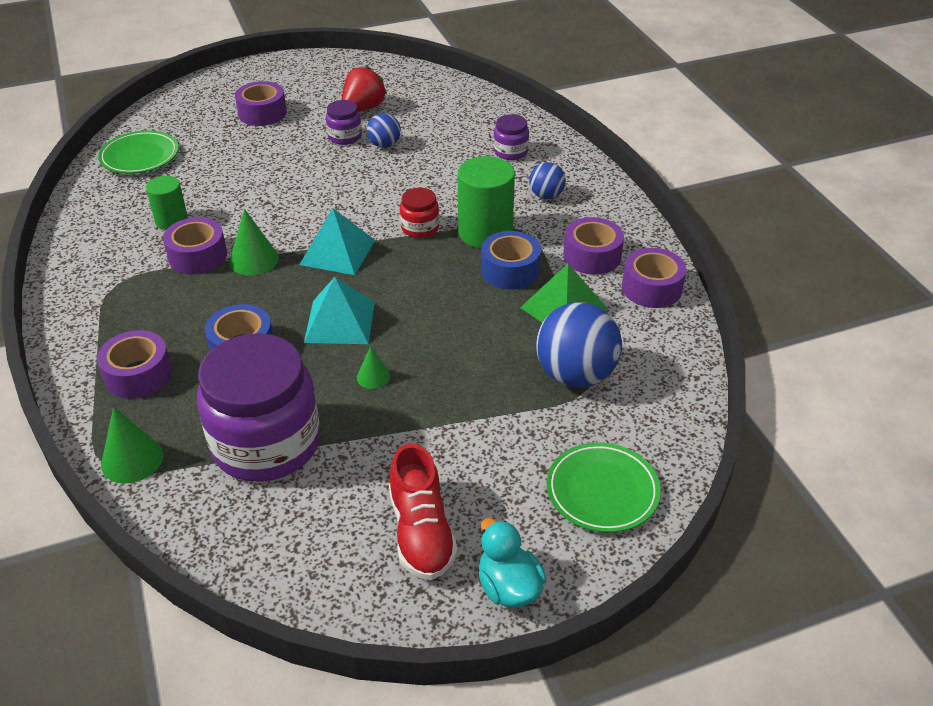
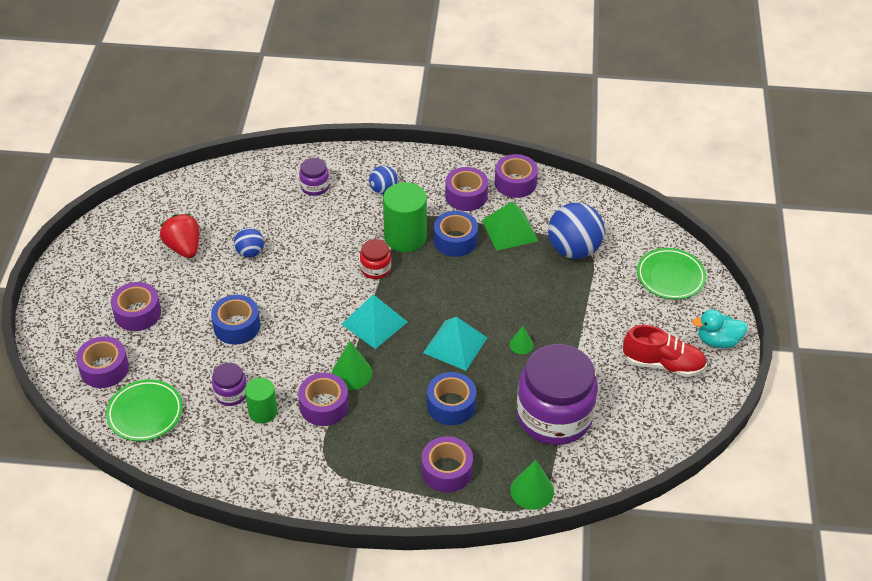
camera: 65 degrees left, 5 degrees up
purple jar [326,100,362,145] -> purple jar moved to [212,363,247,406]
none -> purple tape [76,336,129,388]
none -> blue tape [211,295,260,345]

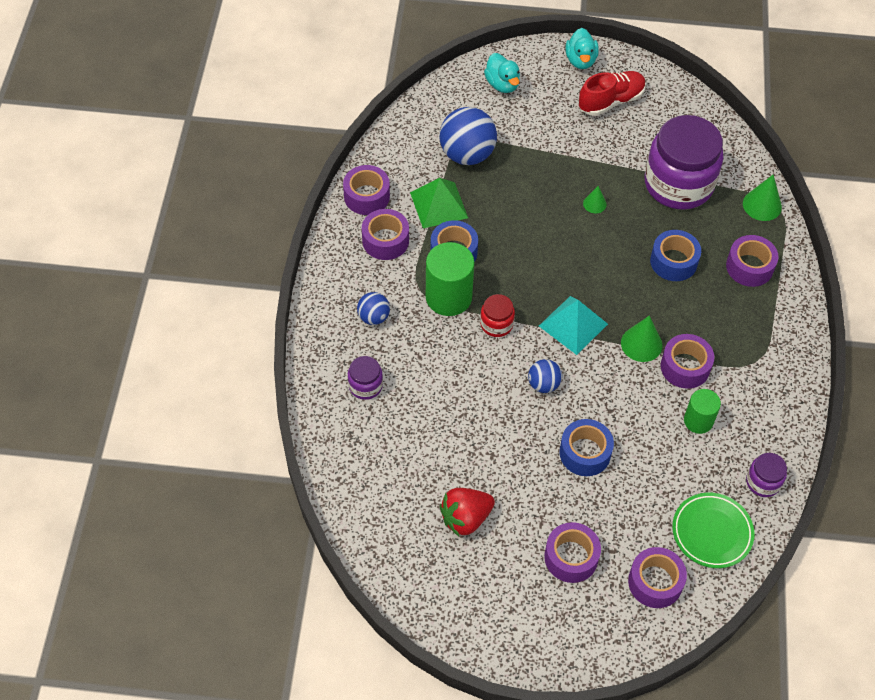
camera: 90 degrees left, 10 degrees up
purple jar [212,363,247,406] -> purple jar moved to [746,453,787,497]
blue ball [234,228,264,257] -> blue ball moved to [528,359,562,393]
turquoise pyramid [423,317,487,371] -> none
red shoe [623,325,707,377] -> red shoe turned 45 degrees clockwise [579,71,646,116]
green plate [637,248,706,299] -> turquoise duck [484,53,520,93]

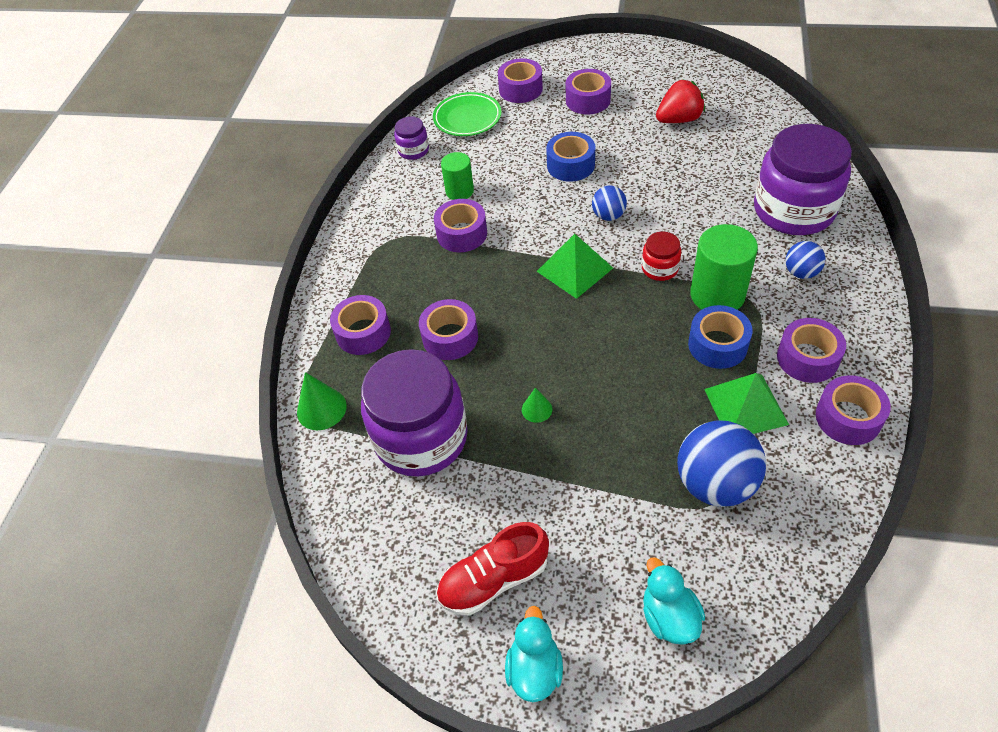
camera: 170 degrees left, 5 degrees down
purple jar [348,356,383,400] -> purple jar [754,124,852,235], size x2.27
turquoise pyramid [539,296,608,355] -> green pyramid [537,234,613,299]
green cone [621,315,663,362] -> none
blue tape [650,230,701,281] -> purple tape [419,299,478,360]

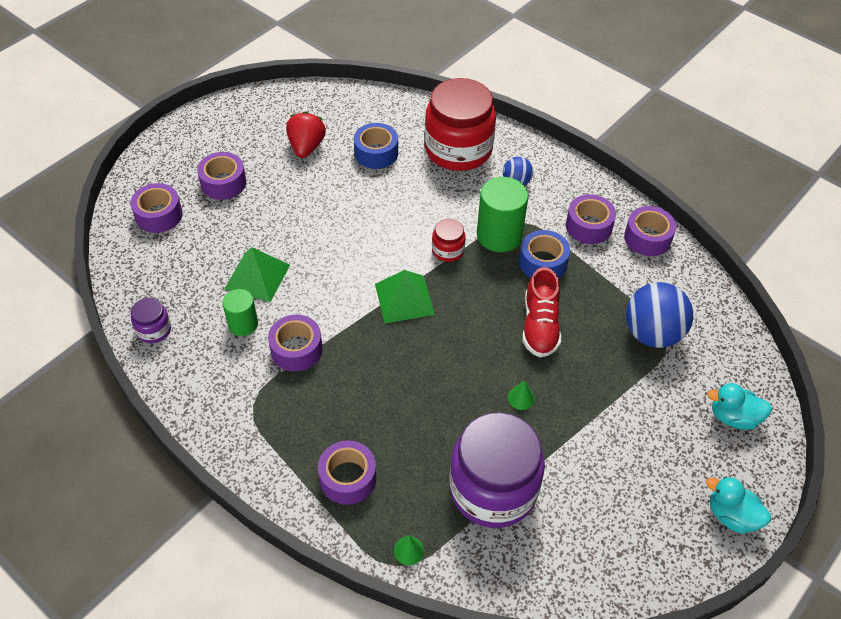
camera: 65 degrees left, 0 degrees up
green cone [297,372,347,430] -> green cone [394,535,424,565], size x0.60
purple tape [419,299,478,360] -> none
green plate [433,92,501,136] -> none
red shoe [436,522,549,616] -> red shoe moved to [522,267,561,357]
blue tape [546,132,595,182] -> blue tape moved to [354,123,398,169]
blue ball [592,186,627,221] -> none
green pyramid [704,373,789,434] -> green pyramid moved to [224,247,290,302]
purple jar [754,124,852,235] -> red jar [425,78,496,171]

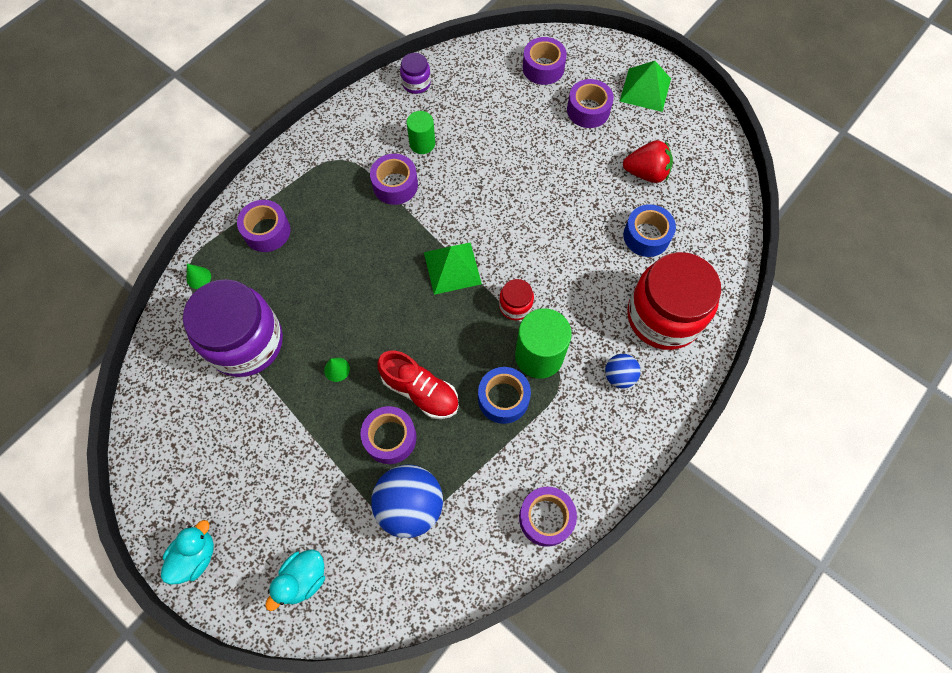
camera: 90 degrees right, 15 degrees up
green pyramid [224,247,290,302] -> green pyramid moved to [619,61,671,112]
red shoe [522,267,561,357] -> red shoe turned 150 degrees counterclockwise [377,351,459,419]
purple tape [566,194,616,244] -> purple tape moved to [360,406,417,464]
turquoise duck [707,383,772,430] -> turquoise duck turned 150 degrees counterclockwise [265,549,325,611]

